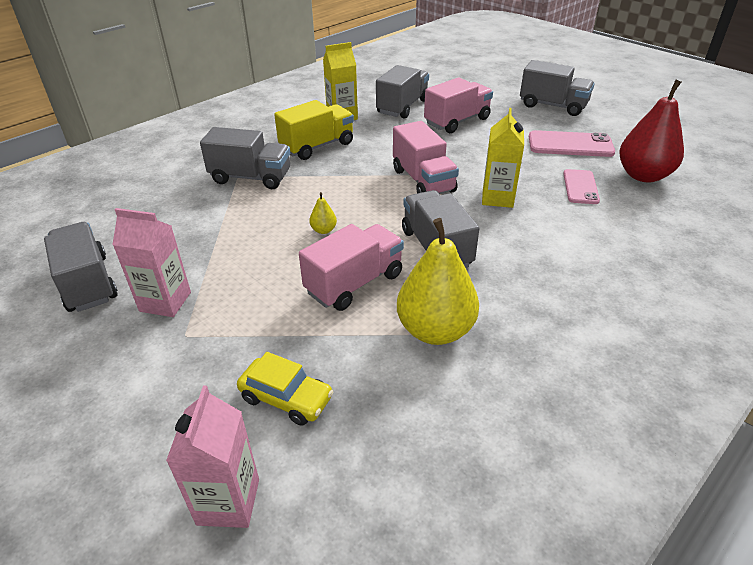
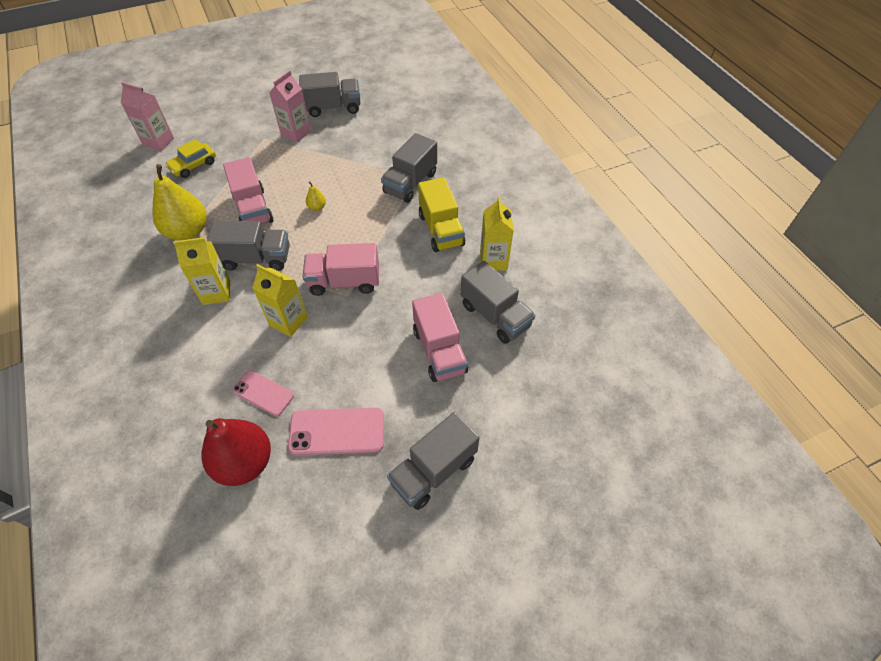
camera: 110 degrees right, 15 degrees up
pink phone [529,130,615,157] -> pink phone turned 60 degrees clockwise [288,408,384,456]
none -> yellow carton [173,237,230,305]

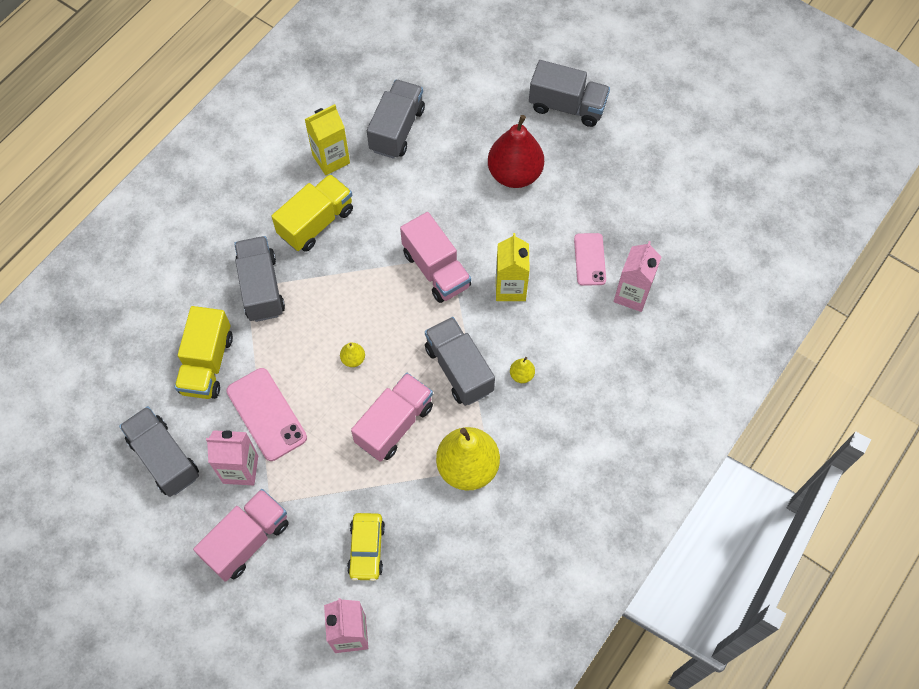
camera: 120 degrees left, 10 degrees up
yellow car [165,139,216,178] -> yellow car turned 75 degrees clockwise [347,513,385,581]
yellow carton [173,237,230,305] -> yellow pear [510,357,535,383]
red pear [201,418,271,486] -> red pear moved to [488,115,544,188]
pink phone [288,408,384,456] -> pink phone moved to [226,368,307,461]
grey truck [381,133,437,203] -> grey truck turned 105 degrees counterclockwise [234,236,285,322]
pink truck [412,293,468,382] -> pink truck moved to [193,489,289,582]
none -> yellow truck [174,306,233,399]
none -> pink carton [614,241,661,312]

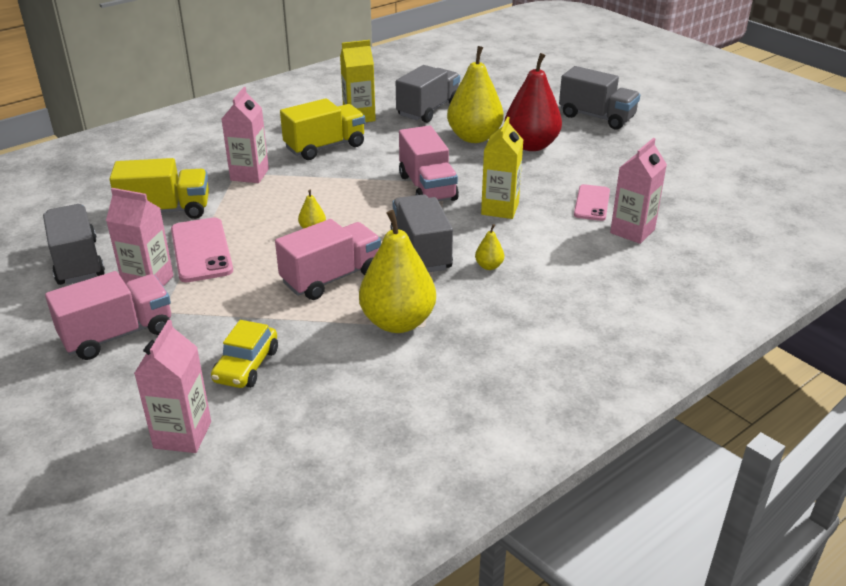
camera: 15 degrees right, 30 degrees down
yellow truck [174,306,233,399] -> yellow truck turned 120 degrees counterclockwise [110,158,209,219]
grey truck [234,236,285,322] -> pink carton [222,87,269,183]
none -> yellow pear [447,46,504,143]

